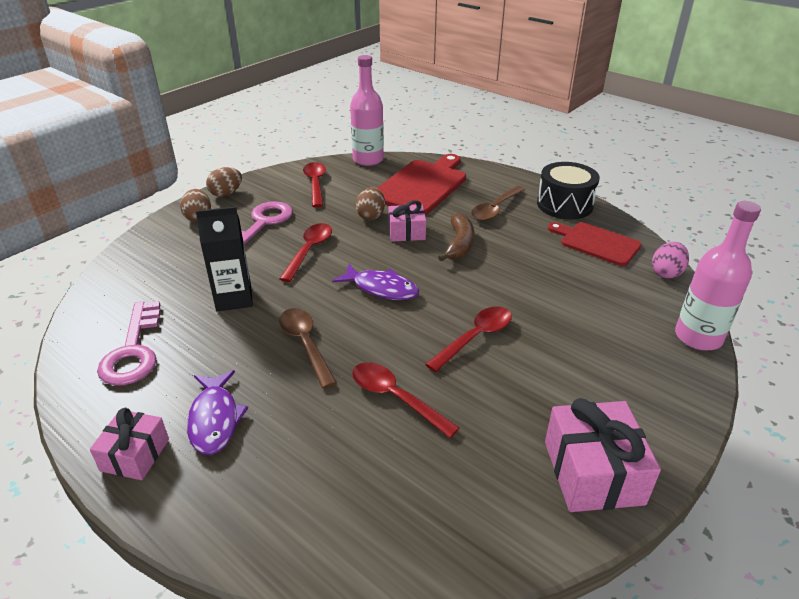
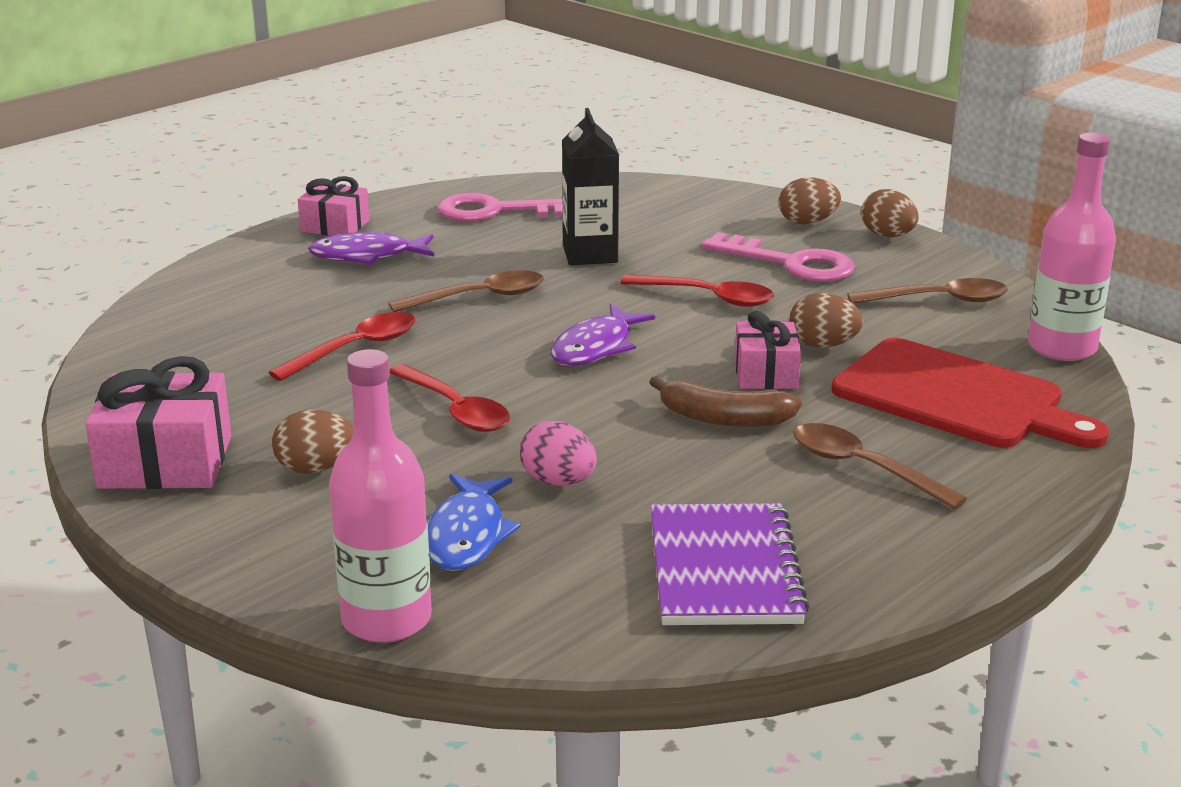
camera: 95 degrees right, 10 degrees down
red spoon [303,162,326,207] -> brown spoon [847,278,1008,304]
black drum [537,162,600,219] -> none
red cutting board [548,222,642,266] -> purple notebook [651,503,810,625]
pink egg [652,242,689,279] -> pink egg moved to [520,421,597,486]
none -> brown egg [272,410,354,473]
none -> blue fish [428,474,520,571]

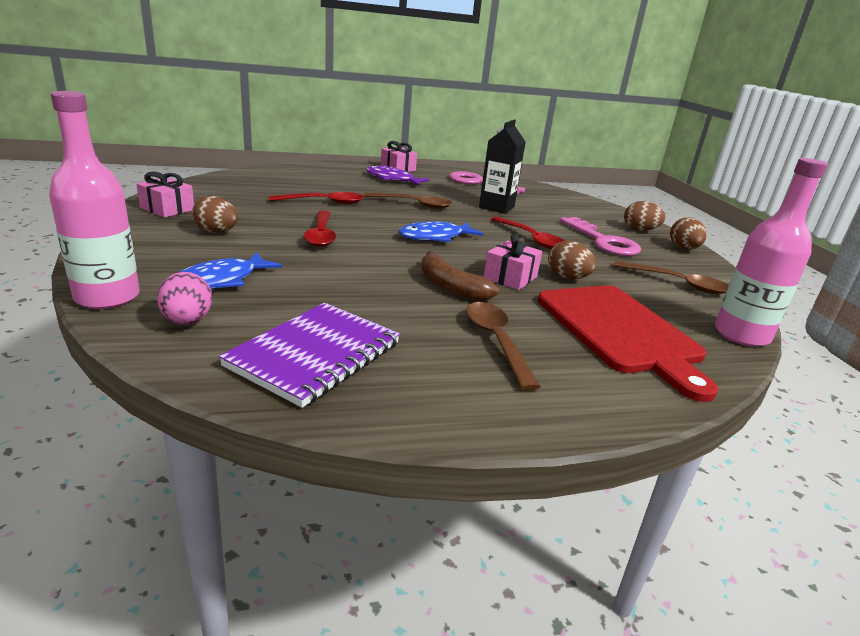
camera: 30 degrees right, 0 degrees up
pink gift [85,356,232,489] -> pink gift [136,171,194,217], size x0.63
pink egg [520,421,597,486] -> pink egg moved to [157,272,212,325]
purple fish [551,304,655,366] -> blue fish [399,221,483,242]

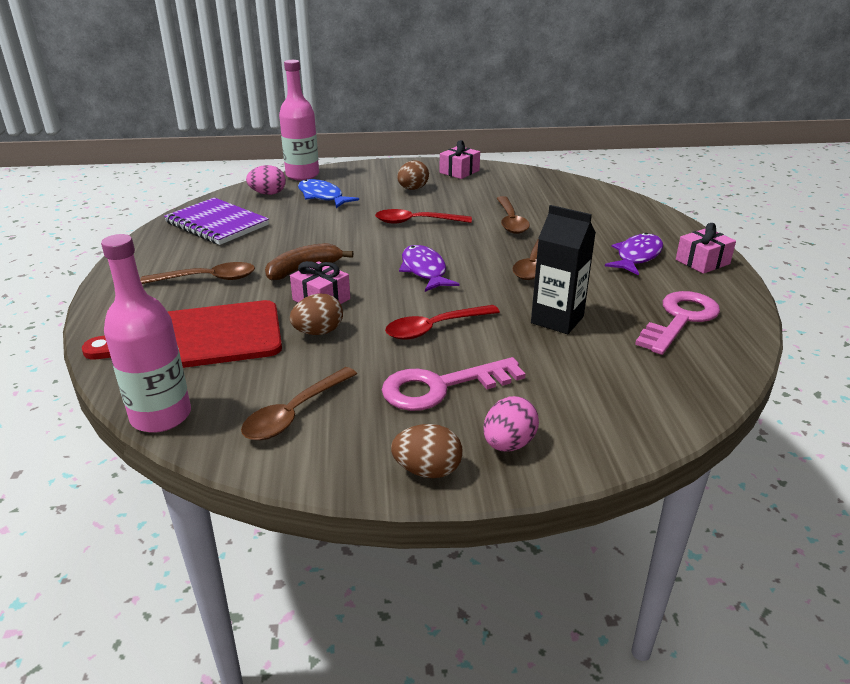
camera: 100 degrees right, 5 degrees up
red spoon [269,192,364,204] -> brown spoon [496,196,530,234]
blue fish [399,221,483,242] -> purple fish [399,245,460,292]
brown egg [624,201,665,231] -> pink egg [483,396,539,451]

